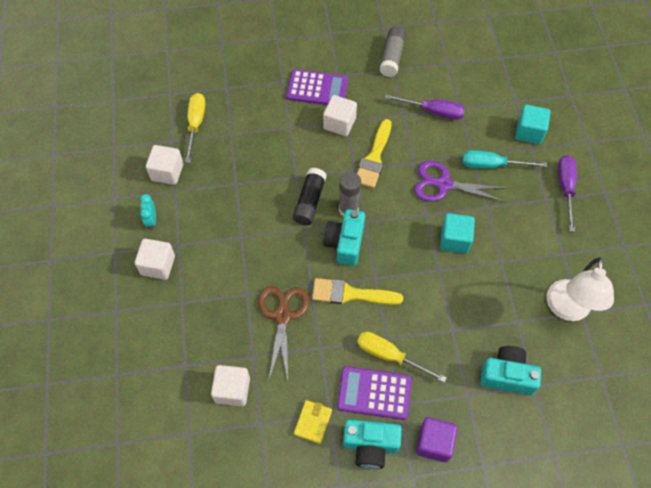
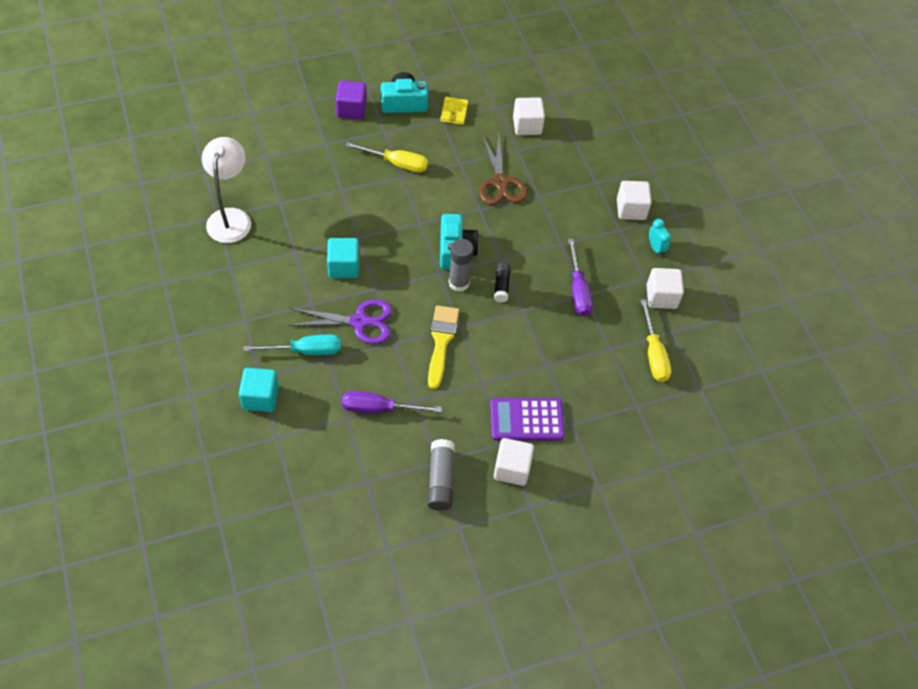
camera: 165 degrees right, 5 degrees down
black glue stick [293,168,327,225] -> black glue stick [494,262,511,302], size x0.66
yellow brush [312,278,403,305] -> none
white cube [323,95,357,136] -> white cube moved to [494,438,534,486]
purple calculator [337,366,412,420] -> none
turquoise camera [480,346,541,395] -> none
purple screwdriver [558,155,577,232] -> purple screwdriver moved to [568,239,593,316]

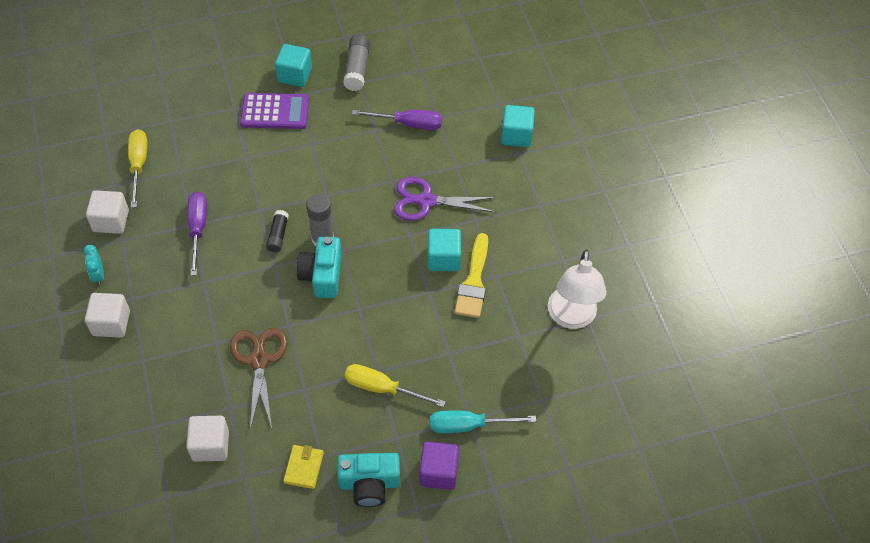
camera: 175 degrees left, 0 degrees up
turquoise screwdriver [244,334,341,355] -> turquoise screwdriver moved to [430,411,536,433]
yellow brush [428,305,459,389] -> yellow brush moved to [455,233,488,318]
white cube [494,438,534,486] -> turquoise cube [275,44,312,87]

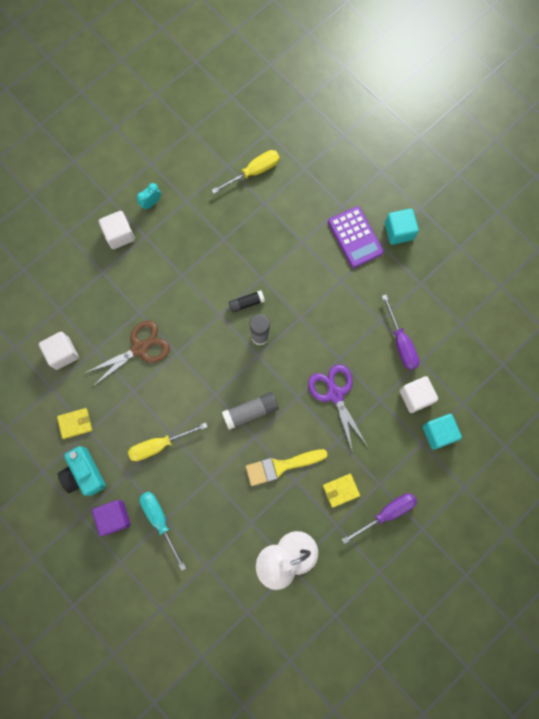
camera: 65 degrees right, 20 degrees up
white cube [86,190,129,234] -> white cube moved to [400,376,438,413]
purple screwdriver [187,192,207,276] -> purple screwdriver moved to [342,493,417,544]
turquoise camera [297,237,342,298] -> none
grey glue stick [343,34,370,91] -> grey glue stick moved to [222,392,279,430]
yellow screwdriver [345,364,446,407] -> yellow screwdriver turned 105 degrees counterclockwise [128,423,208,461]
turquoise cube [428,229,461,271] -> none
none -> yellow wallet [323,474,360,508]

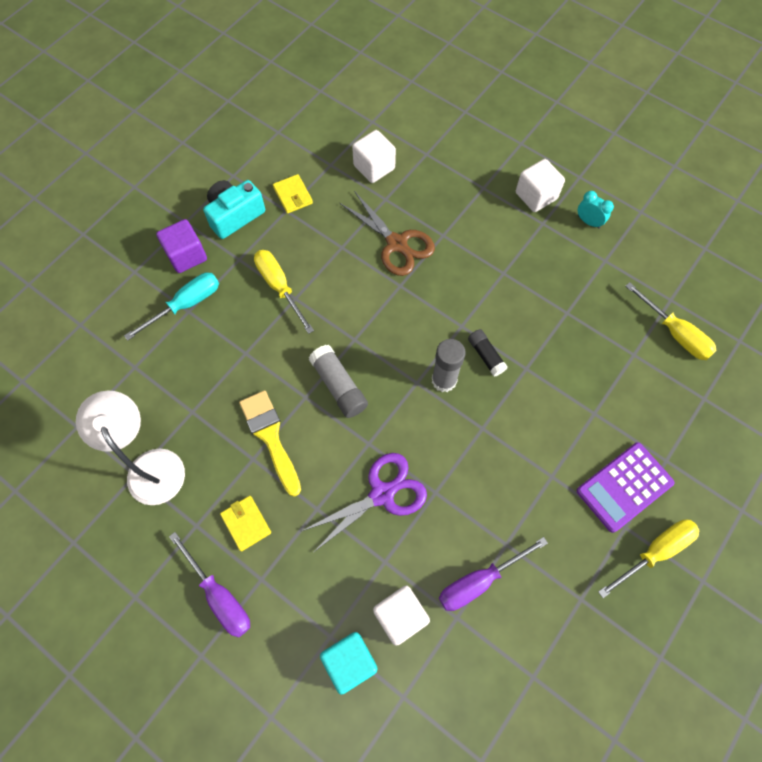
camera: 80 degrees right, 10 degrees down
turquoise cube [385,208,419,245] -> yellow screwdriver [598,519,699,598]

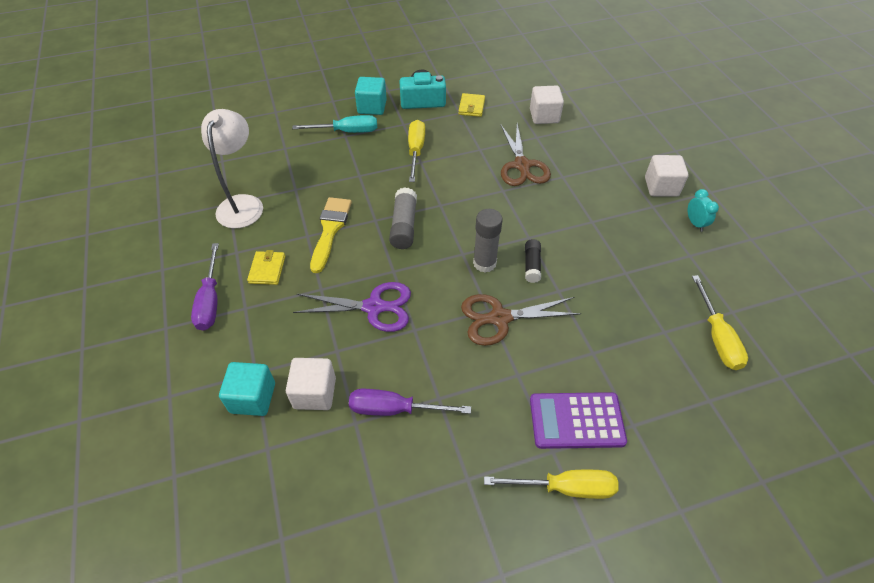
camera: 35 degrees right, 15 degrees down
purple cube [156,219,207,273] -> turquoise cube [355,77,387,115]
none -> brown scissors [461,294,582,346]

